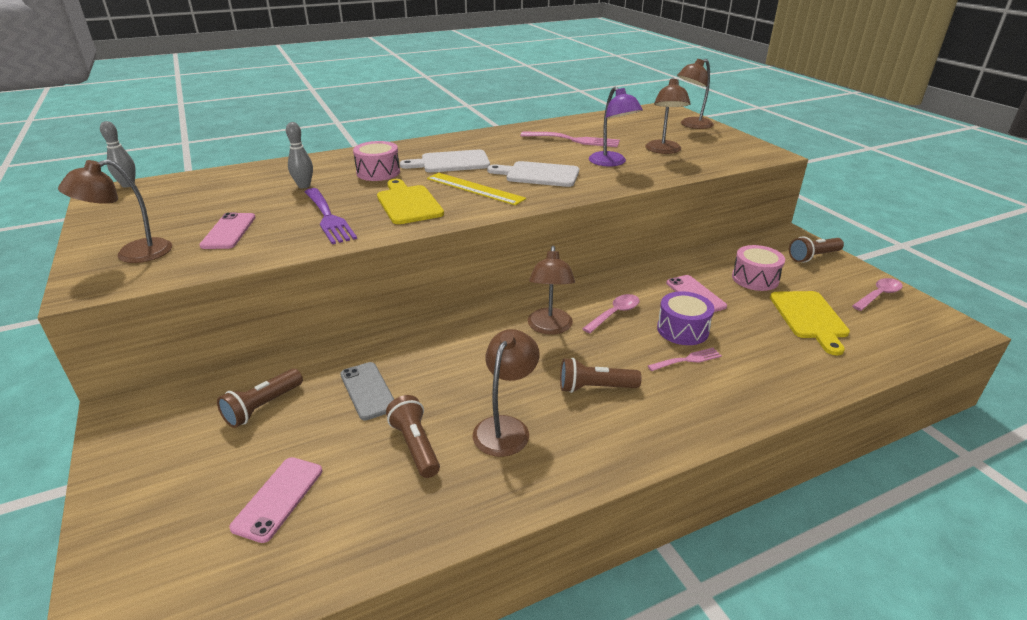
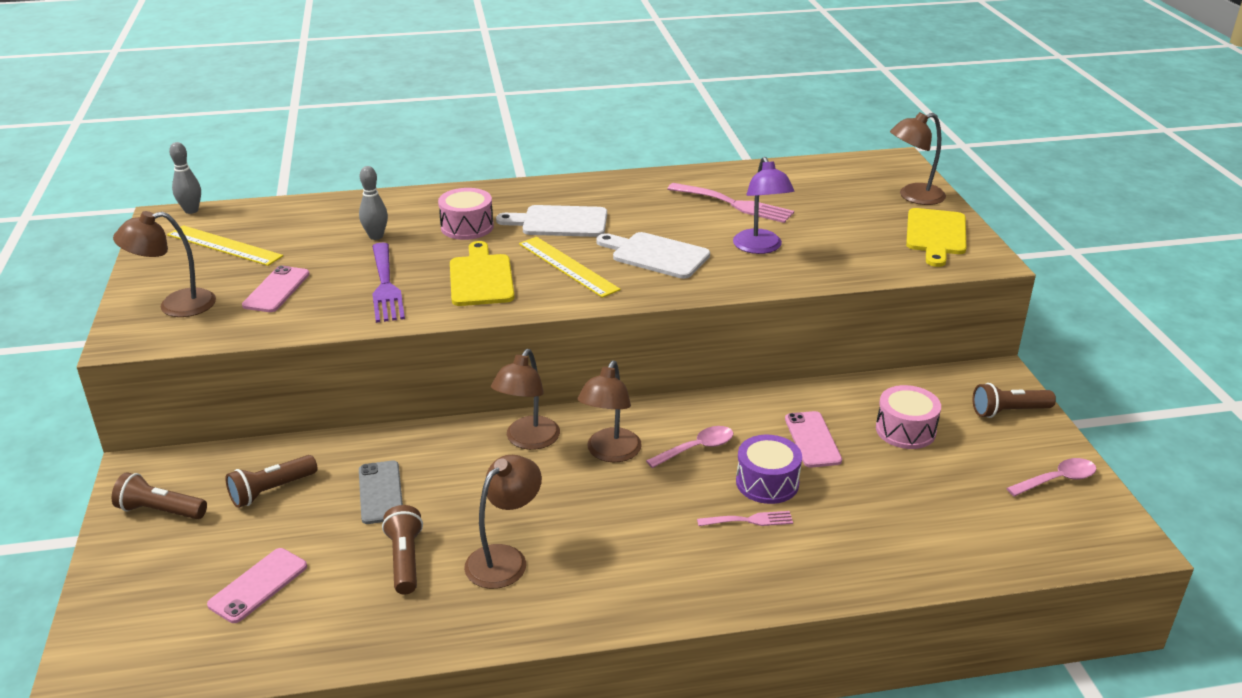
camera: 15 degrees right, 0 degrees up
brown flashlight [560,358,641,393] -> brown flashlight moved to [112,472,207,519]
brown lamp [645,78,691,154] -> brown lamp moved to [491,349,560,450]
yellow cutting board [770,291,850,355] -> yellow cutting board moved to [906,208,967,267]
none -> yellow ruler [167,225,283,266]

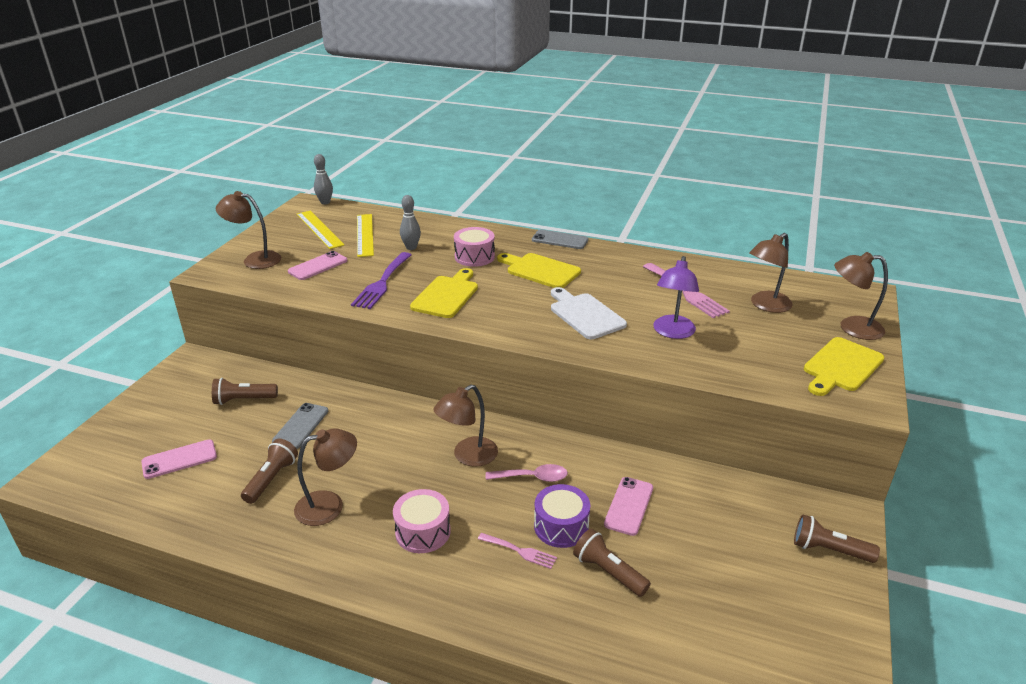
camera: 30 degrees right, 0 degrees up
brown flashlight [112,472,207,519] -> brown flashlight moved to [573,529,651,597]
brown lamp [491,349,560,450] -> brown lamp moved to [749,233,792,313]
white cutting board [496,205,607,237] -> yellow cutting board [497,253,581,288]
yellow ruler [519,237,621,298] -> yellow ruler moved to [357,214,374,257]
pink drum [876,385,941,449] -> pink drum moved to [393,489,451,553]
pink spoon [1006,458,1097,496] -> none
none -> grey phone [532,229,588,249]

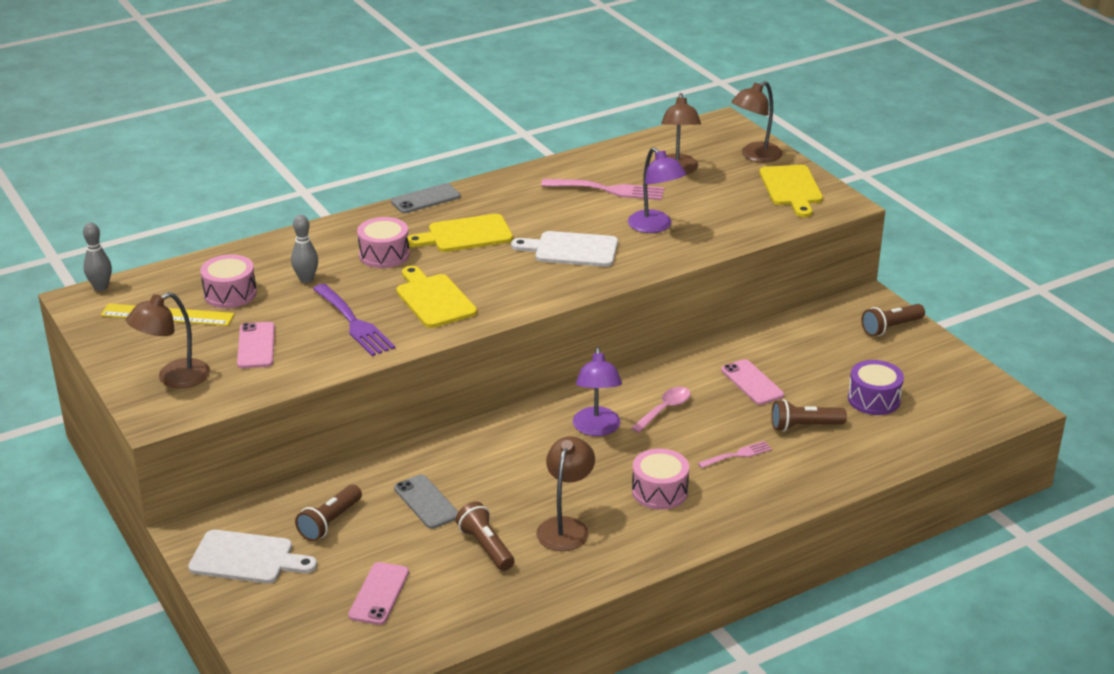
camera: 50 degrees left, 0 degrees up
yellow ruler [357,214,374,257] -> pink drum [200,254,257,308]
brown lamp [433,385,498,467] -> purple lamp [573,347,622,436]
purple drum [534,484,590,548] -> purple drum moved to [848,360,904,415]
none -> white cutting board [188,530,317,583]

